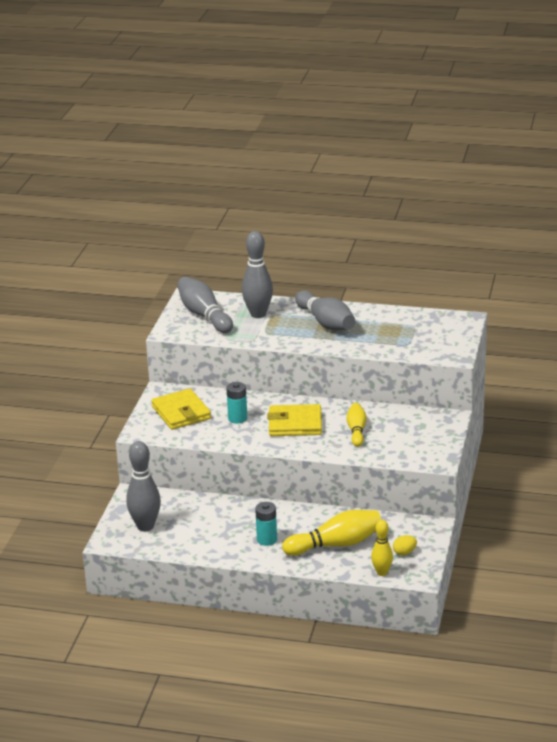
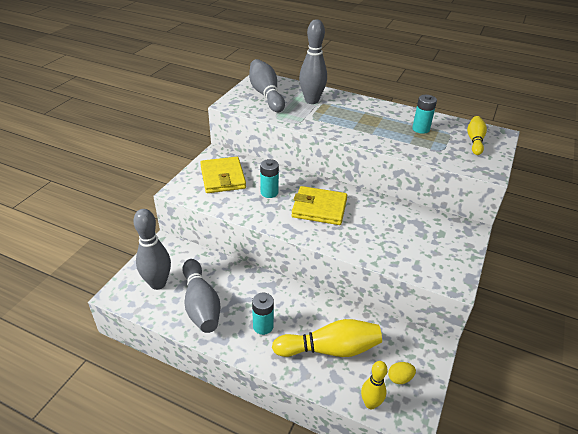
camera: 10 degrees right, 10 degrees up
grey bowling pin [295,291,355,330] -> grey bowling pin moved to [182,259,220,333]
yellow bowling pin [346,403,367,447] -> yellow bowling pin moved to [467,116,487,155]
none -> turquoise battery [412,95,437,134]

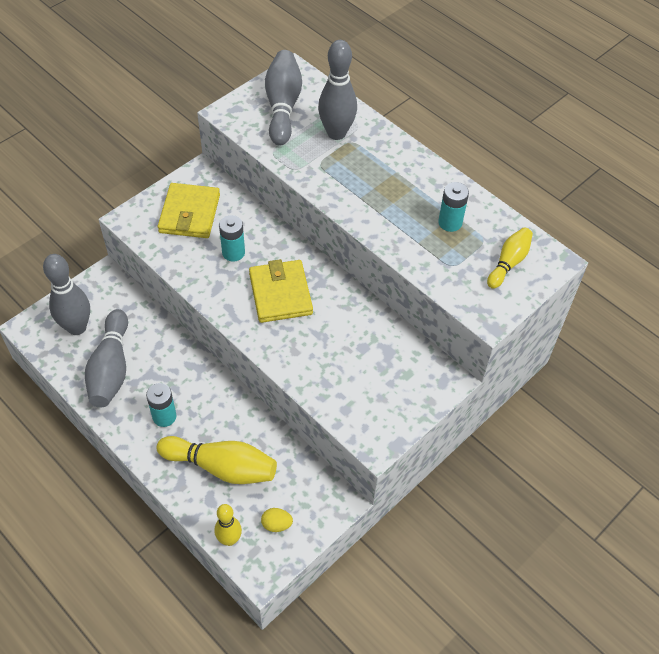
camera: 20 degrees right, 15 degrees up
yellow wallet [292,186,347,225] -> yellow wallet turned 45 degrees clockwise [249,259,313,323]

